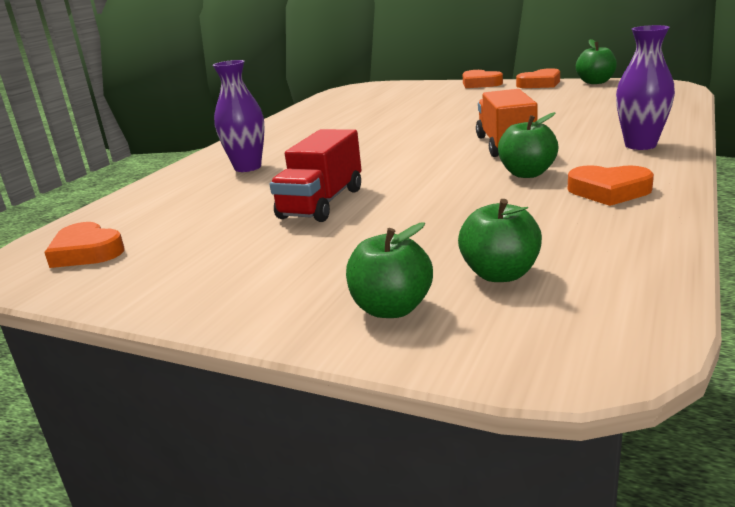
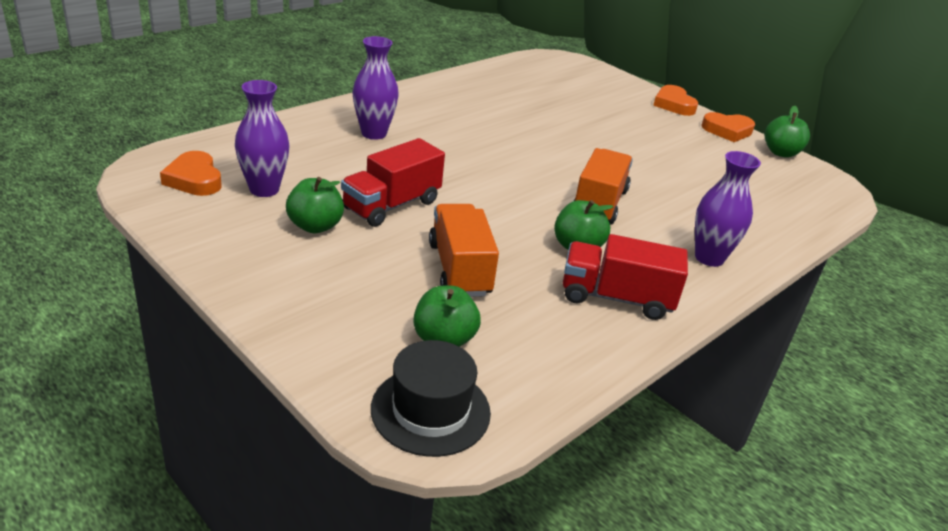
camera: 15 degrees right, 10 degrees up
green apple [346,223,433,318] -> green apple moved to [286,177,344,233]
orange heart [568,165,654,206] -> red truck [563,234,688,320]
none -> purple vase [235,80,290,197]
none -> black hat [371,340,491,457]
none -> orange truck [429,204,499,297]

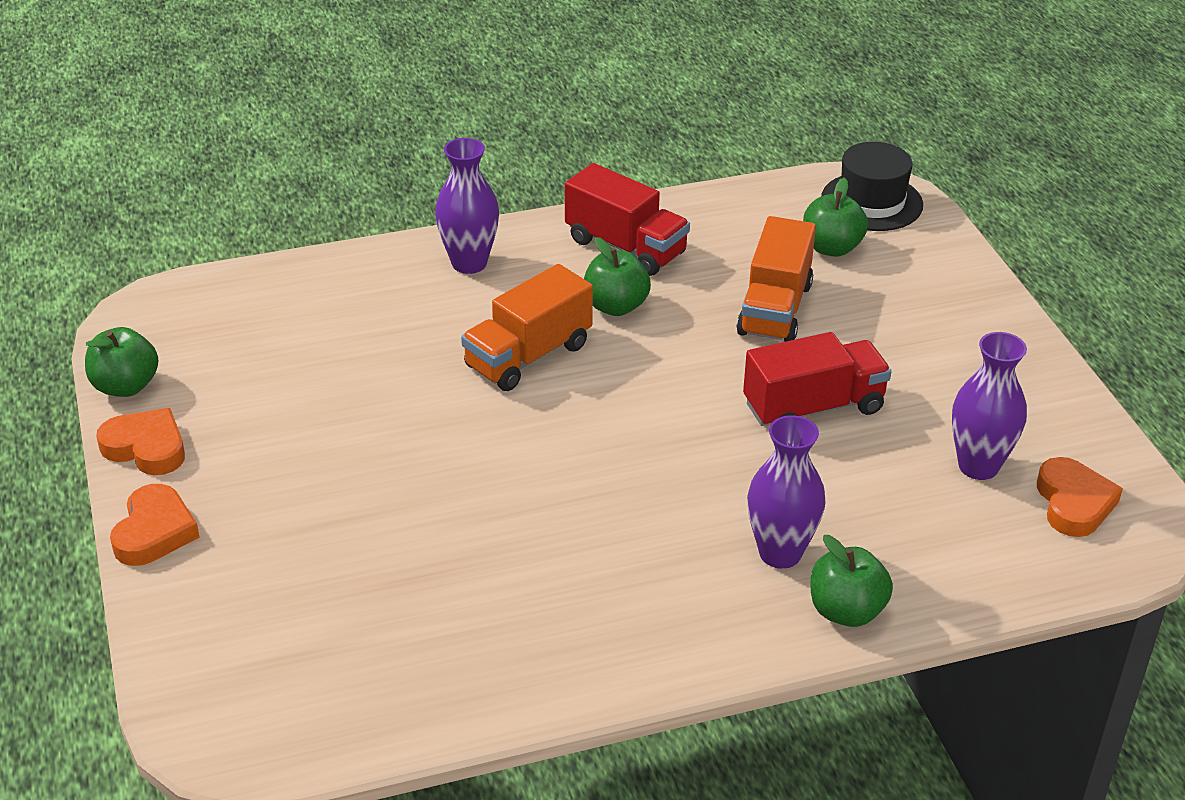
camera: 150 degrees left, 5 degrees up
green apple [286,177,344,233] -> green apple moved to [811,535,893,627]

